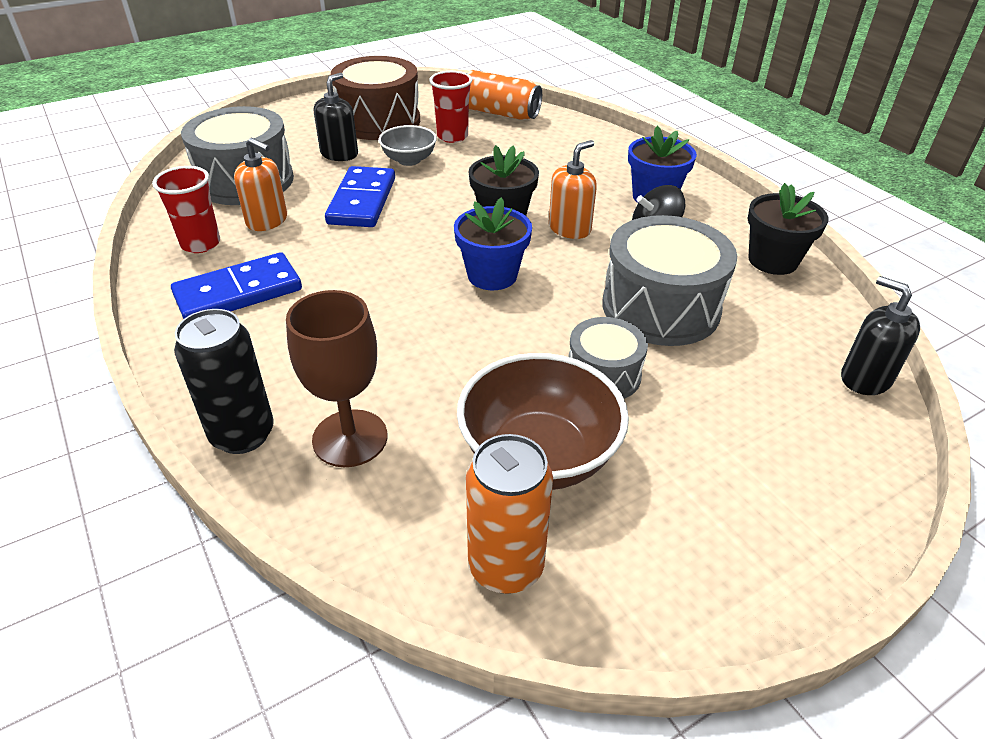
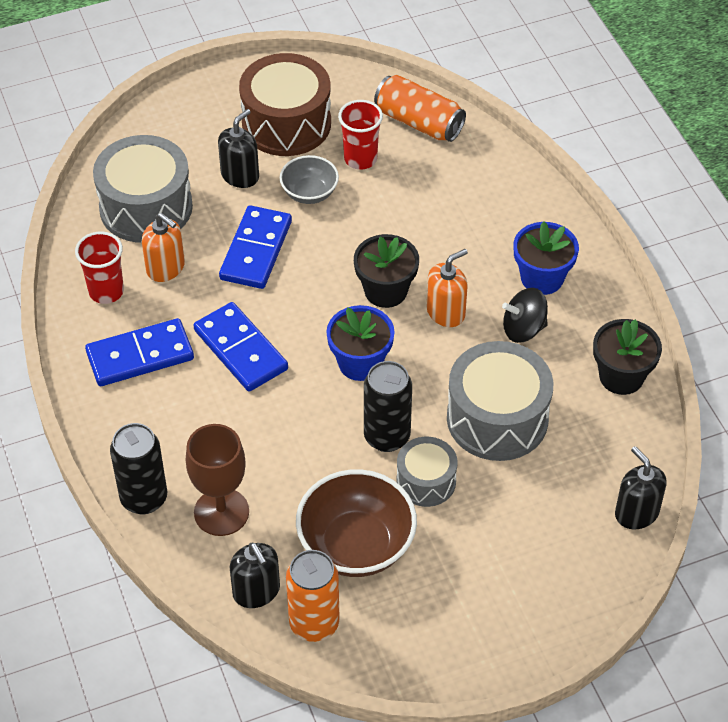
camera: 10 degrees right, 10 degrees up
none -> blue domino [194,302,288,392]
none -> black soap dispenser [230,542,280,608]
none -> black can [364,361,412,452]

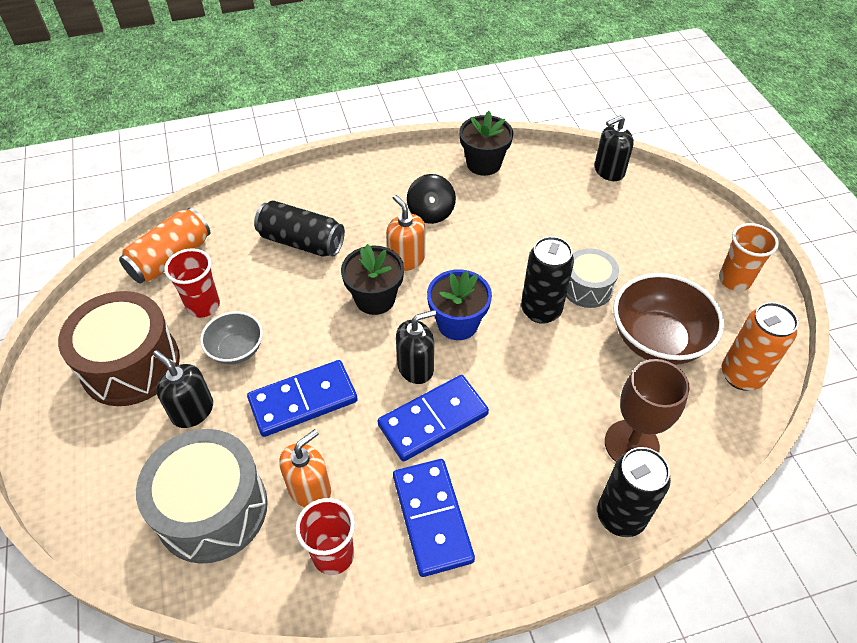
camera: 85 degrees left, 0 degrees up
blue domino [219,205,292,289] -> blue domino turned 45 degrees counterclockwise [247,360,358,437]
black soap dispenser [230,542,280,608] -> black soap dispenser moved to [396,310,436,384]
grey drum [447,341,553,461] -> none
blue flower pot [514,221,579,295] -> none
none -> black can [254,200,345,257]
none -> orange cup [719,223,779,291]

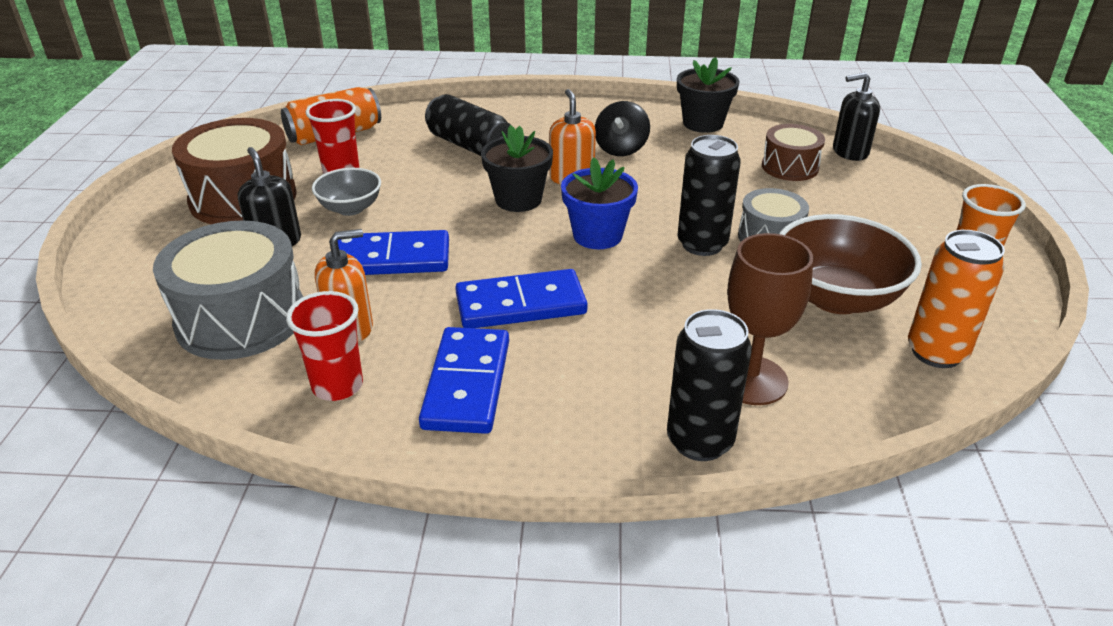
camera: 20 degrees right, 15 degrees down
black soap dispenser [396,310,436,384] -> none
none -> brown drum [762,124,825,181]

